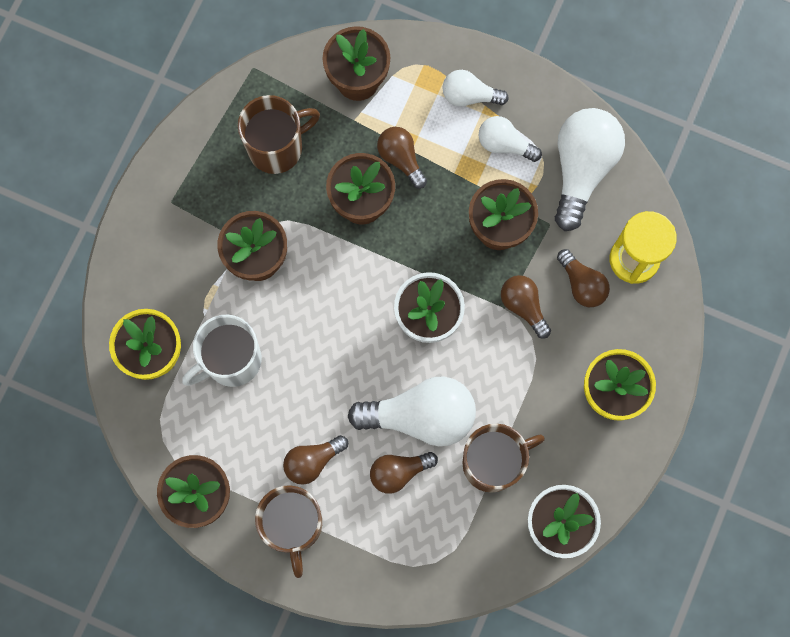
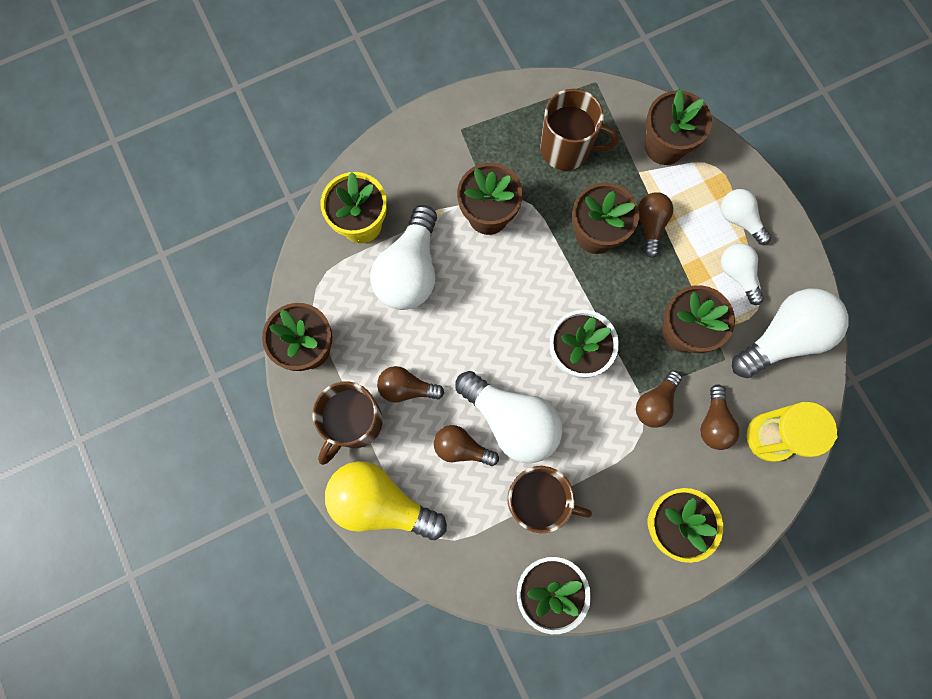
camera: 40 degrees right, 0 degrees up
white mug [182,315,262,387] -> white light bulb [370,205,437,310]
brown light bulb [501,275,551,339] -> brown light bulb turned 150 degrees counterclockwise [636,370,682,428]
none -> yellow light bulb [325,461,447,540]

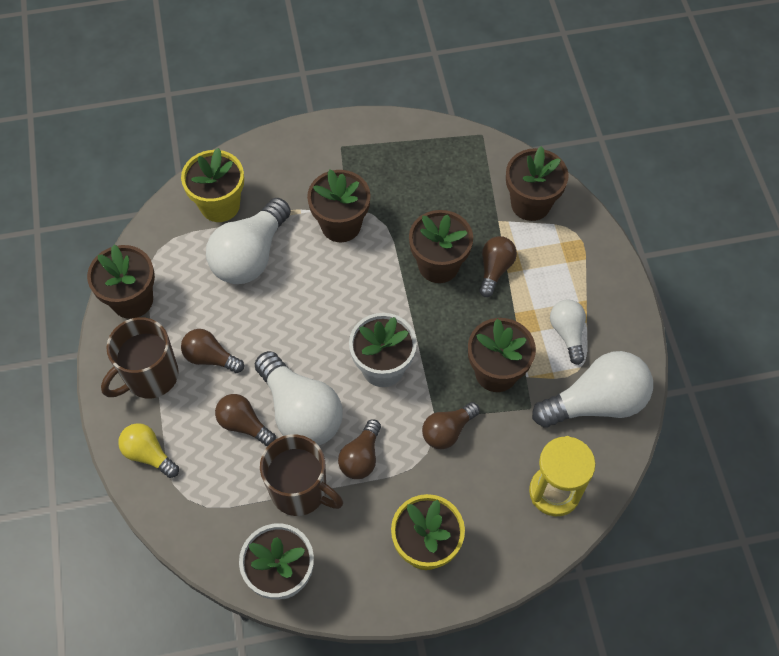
camera: 15 degrees right, 15 degrees down
yellow light bulb [325,461,447,540] -> yellow light bulb [118,423,179,478], size x0.56
brown mug [540,89,619,171] -> none
brown light bulb [700,384,739,450] -> brown light bulb moved to [338,419,381,479]
white light bulb [721,189,771,245] -> none

